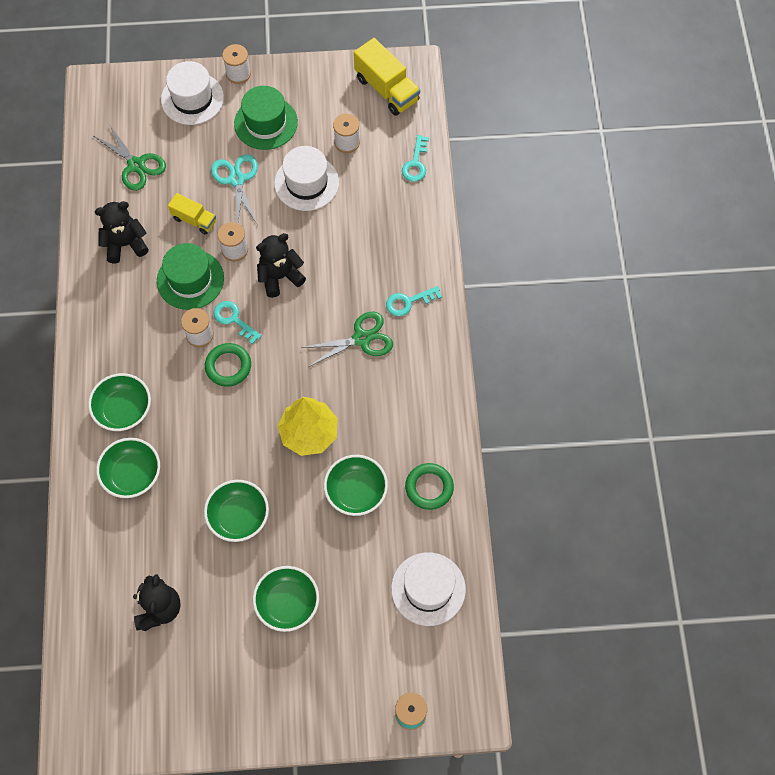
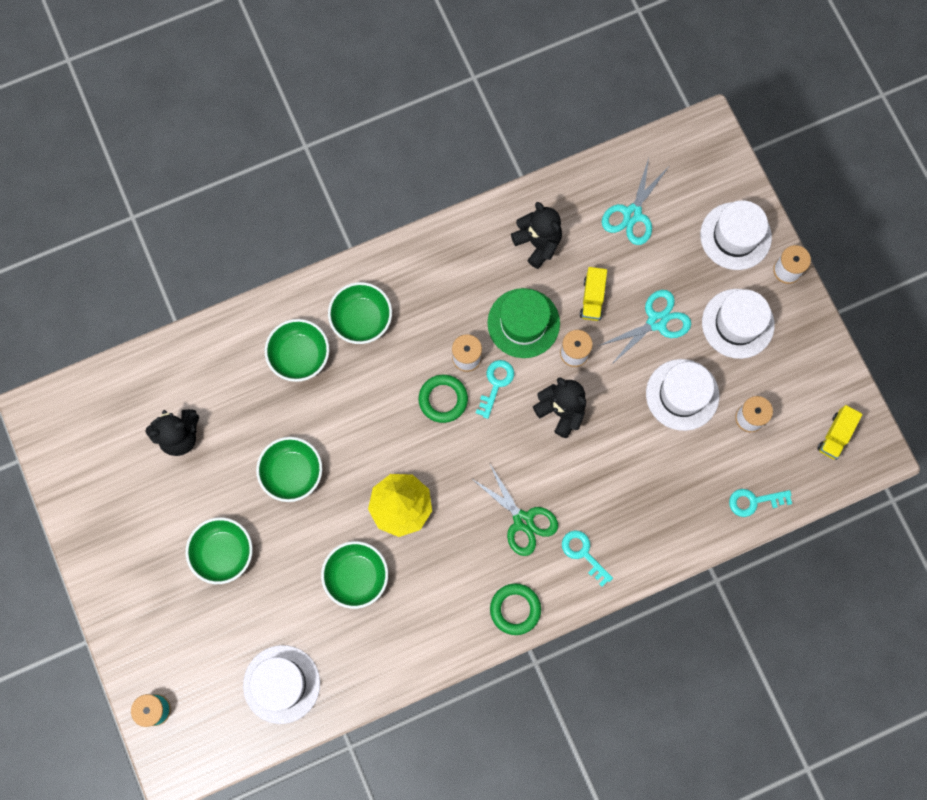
camera: 70 degrees right, 10 degrees up
green scissors [94,124,166,191] -> turquoise scissors [602,158,668,245]
green hat [234,86,298,150] -> white hat [702,289,775,359]
yellow truck [354,38,420,116] -> yellow truck [817,405,862,460], size x0.60
green ring [405,463,454,510] -> green ring moved to [490,583,541,635]

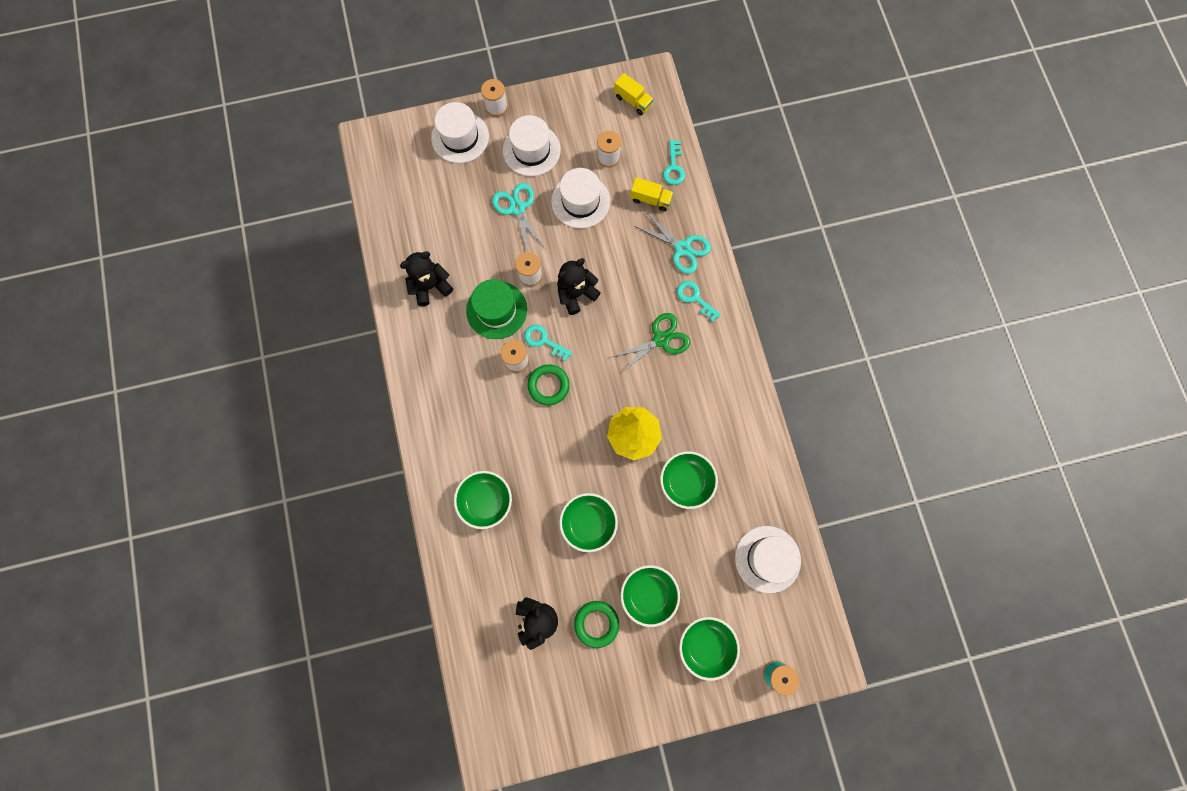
camera: 80 degrees left, 0 degrees up
green bowl [328,282,392,344] -> green bowl moved to [679,617,740,681]
green ring [490,583,541,635] -> green ring moved to [574,601,619,648]
turquoise key [562,530,613,587] -> turquoise key turned 75 degrees clockwise [677,281,721,322]
yellow truck [580,267,607,321] -> yellow truck moved to [630,177,674,211]
turquoise scissors [602,158,668,245] -> turquoise scissors moved to [635,211,711,274]

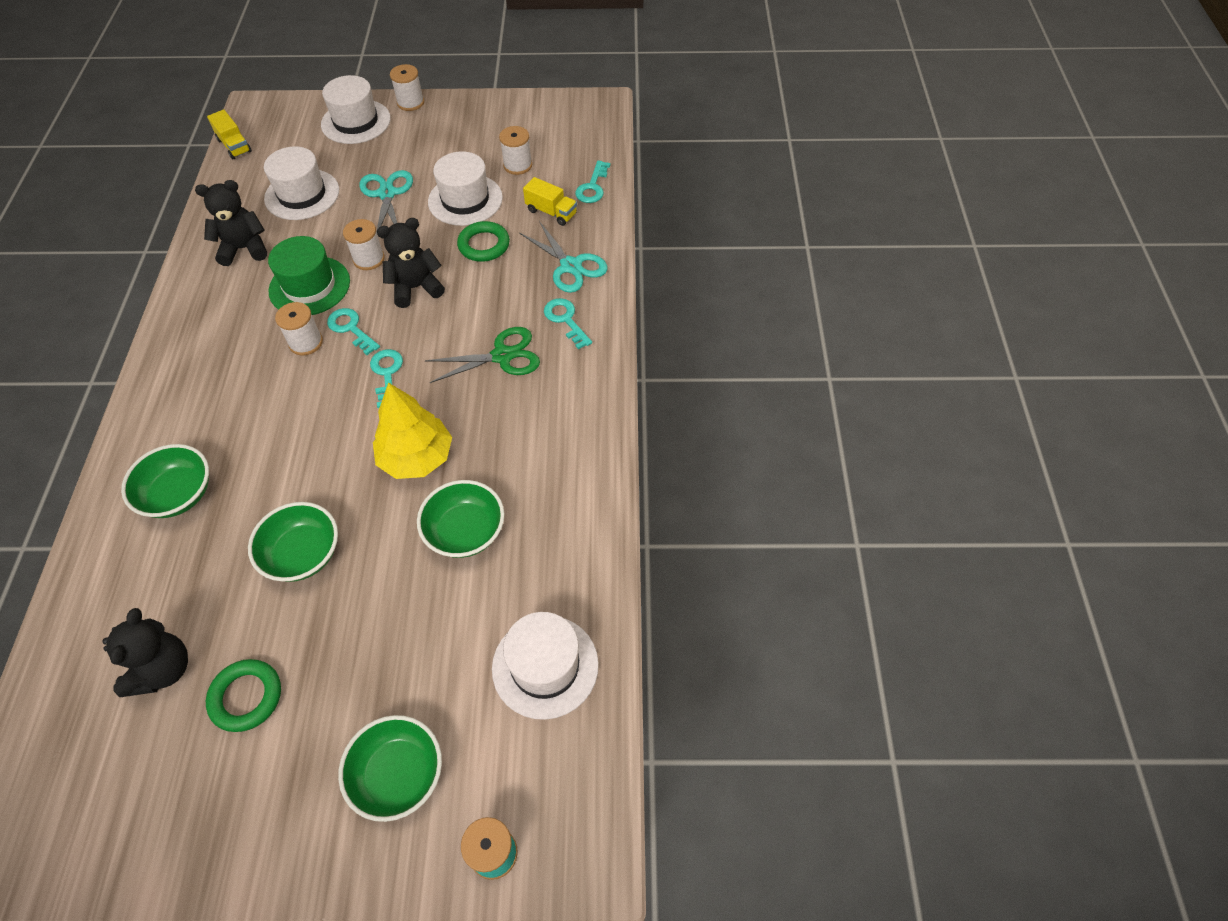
camera: 15 degrees right, 20 degrees down
white hat [503,115,561,176] -> white hat moved to [264,146,339,220]
green ring [528,365,570,405] -> green ring moved to [457,221,510,262]
yellow truck [614,73,654,115] -> yellow truck moved to [207,109,252,159]
green bowl [620,565,680,627] -> none
none -> turquoise key [370,349,403,408]

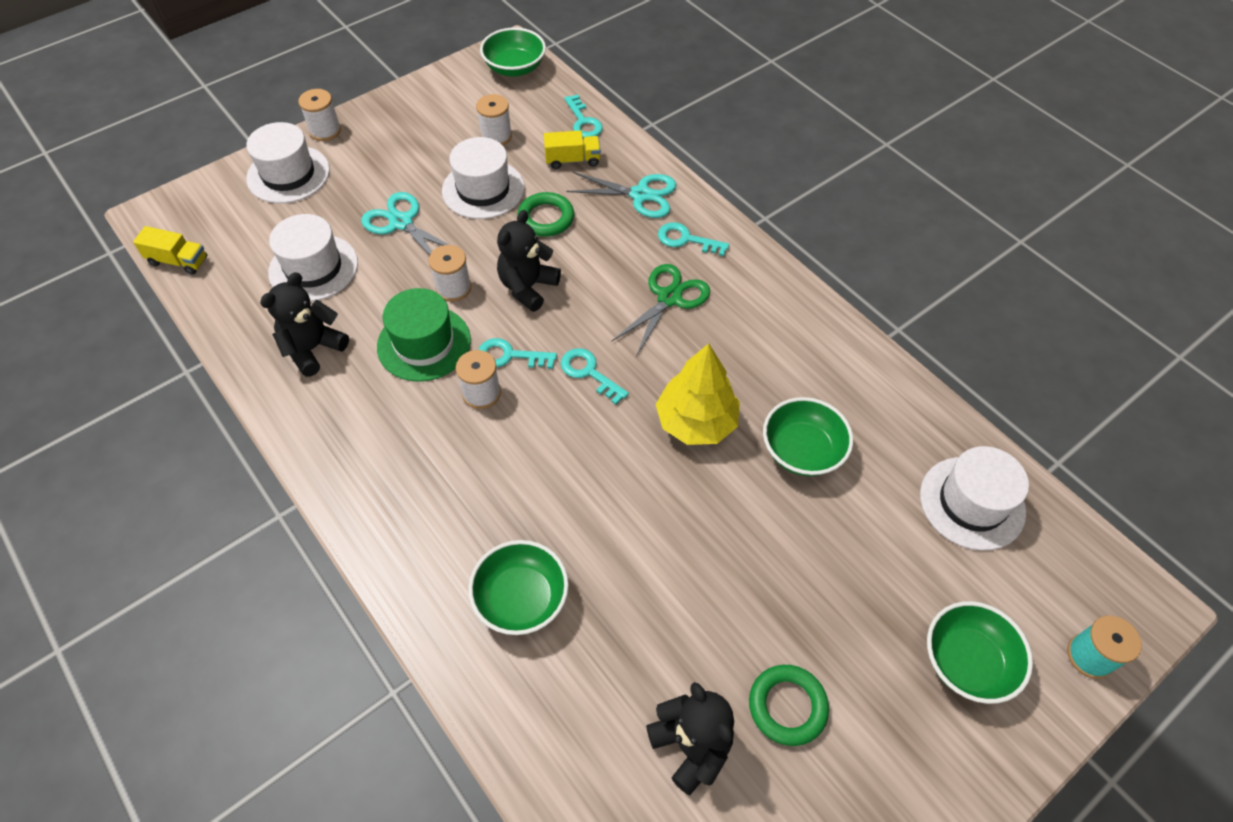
camera: 40 degrees left, 0 degrees up
green bowl [248,502,338,582] -> green bowl moved to [480,27,546,77]

